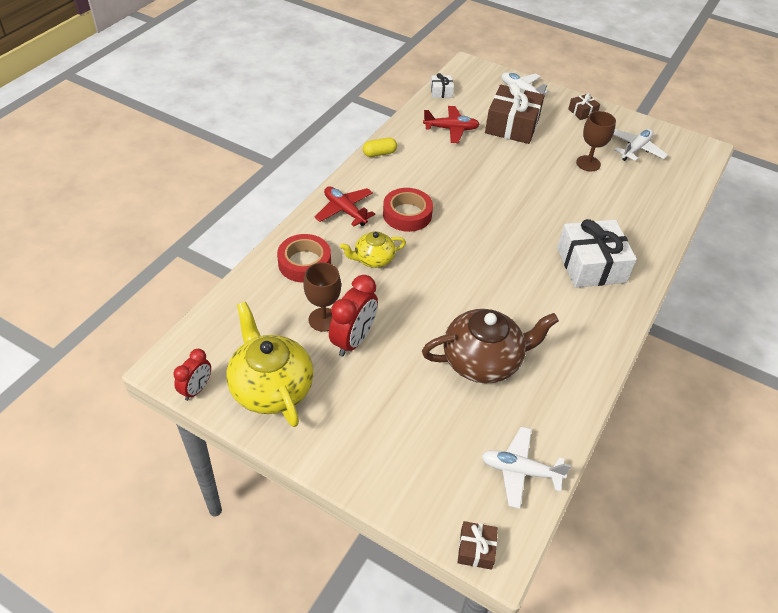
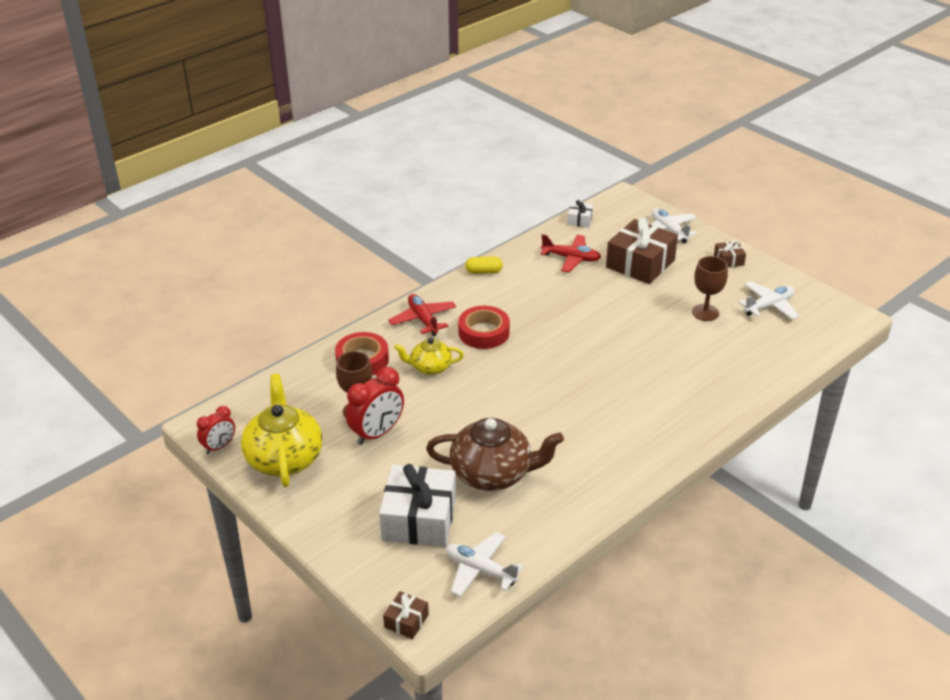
camera: 20 degrees right, 10 degrees down
white gift [557,219,637,288] -> white gift moved to [379,464,456,547]

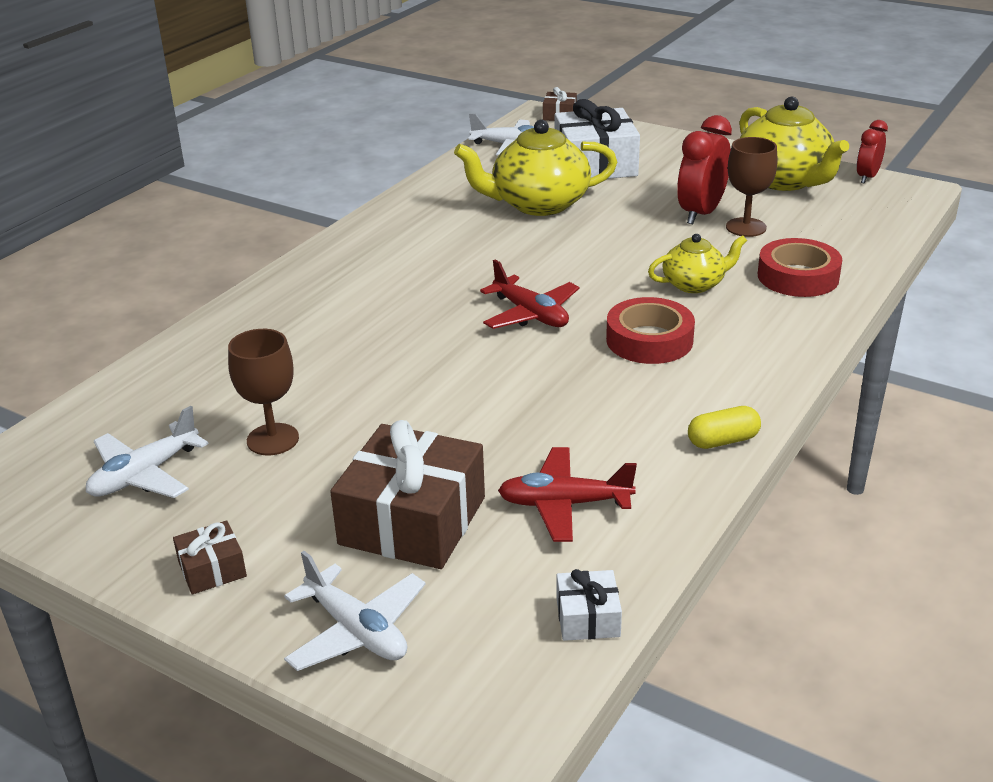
camera: 165 degrees right, 5 degrees down
red plane [388,294,456,336] -> red plane moved to [480,260,579,329]
brown teapot [426,418,564,491] -> yellow teapot [454,119,617,216]

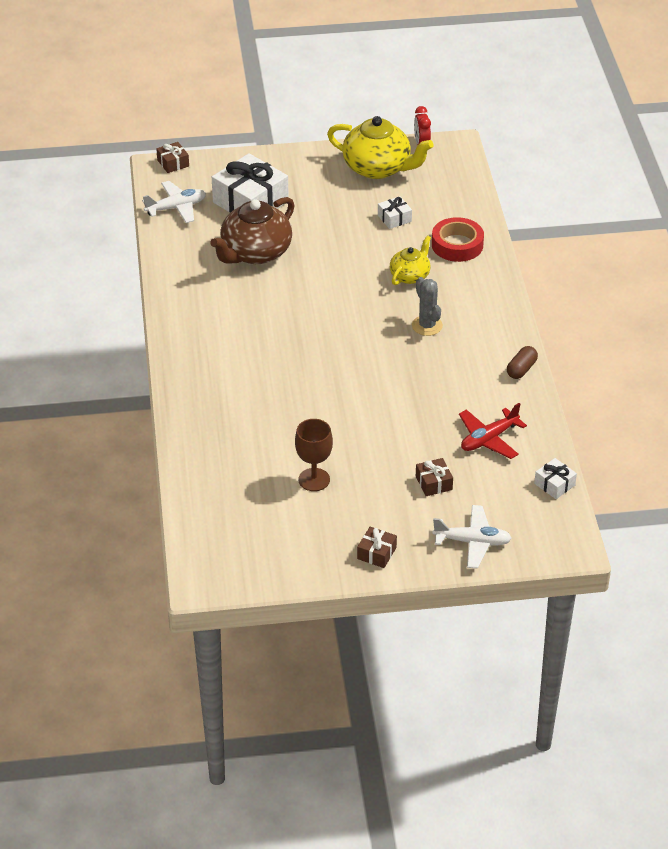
camera: 40 degrees left, 10 degrees up
white plane [86,406,209,498] -> none
brown gift [330,420,485,569] -> brown gift [416,458,453,496], size x0.46
yellow teapot [454,119,617,216] -> brown teapot [210,197,295,264]
red plane [480,260,579,329] -> none
red tape [606,297,695,364] -> grey cactus [412,277,443,336]
red clock [677,115,732,224] -> none
yellow capsule [688,406,761,449] -> brown capsule [507,346,538,379]
brown goblet [726,137,778,237] -> white gift [378,197,412,229]

